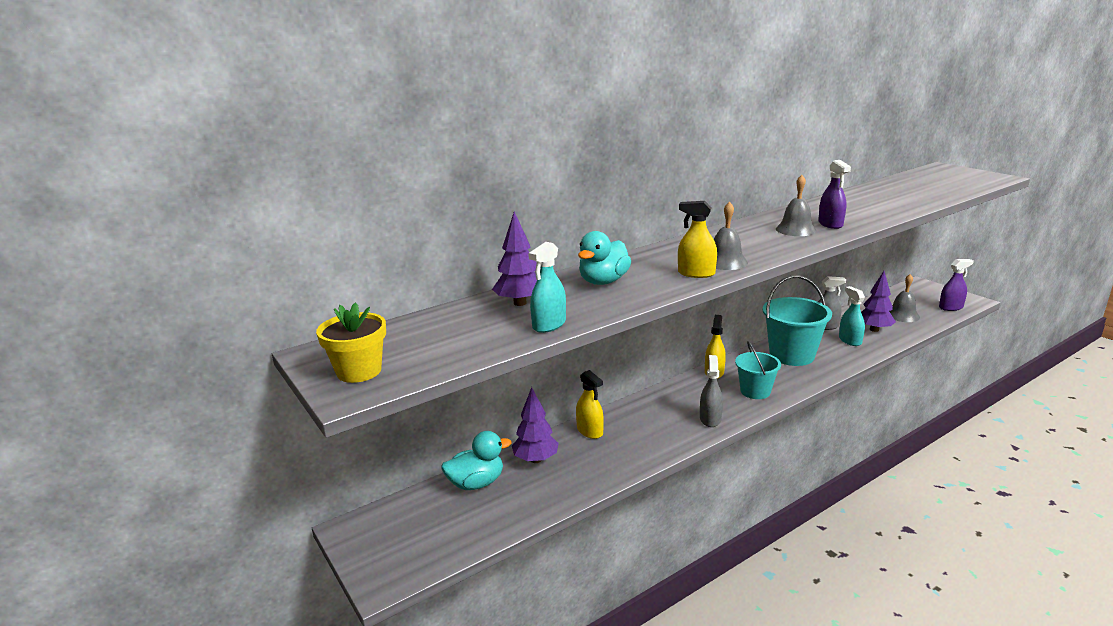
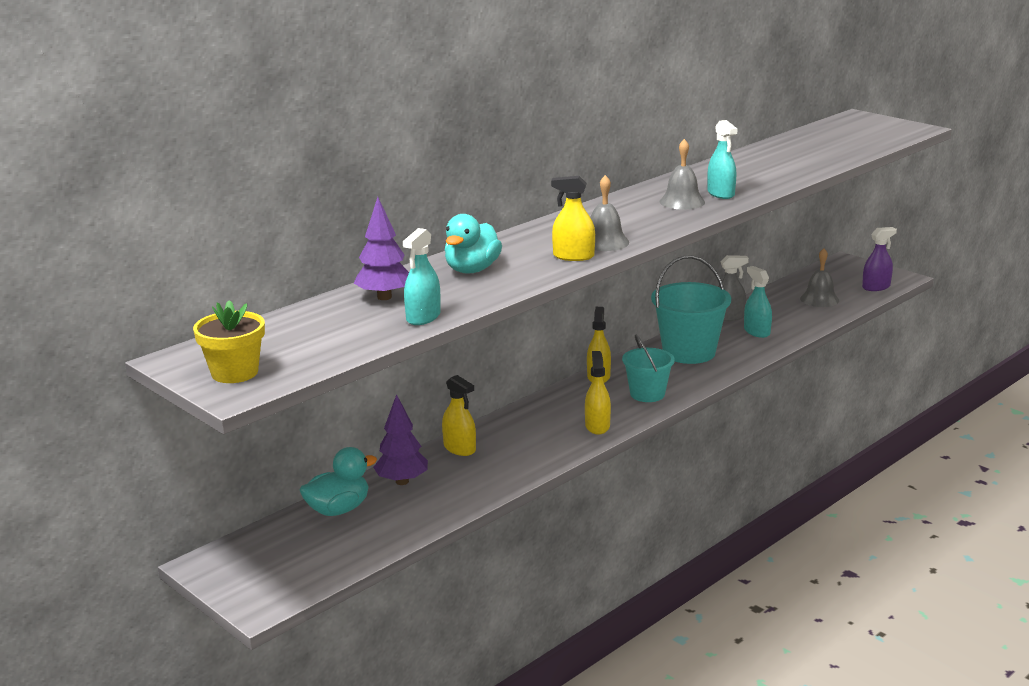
camera: 10 degrees left, 0 degrees up
grey spray bottle [700,355,723,427] -> yellow spray bottle [585,351,611,435]
purple spray bottle [818,160,851,229] -> turquoise spray bottle [707,120,737,199]
purple tree [861,271,896,332] -> none

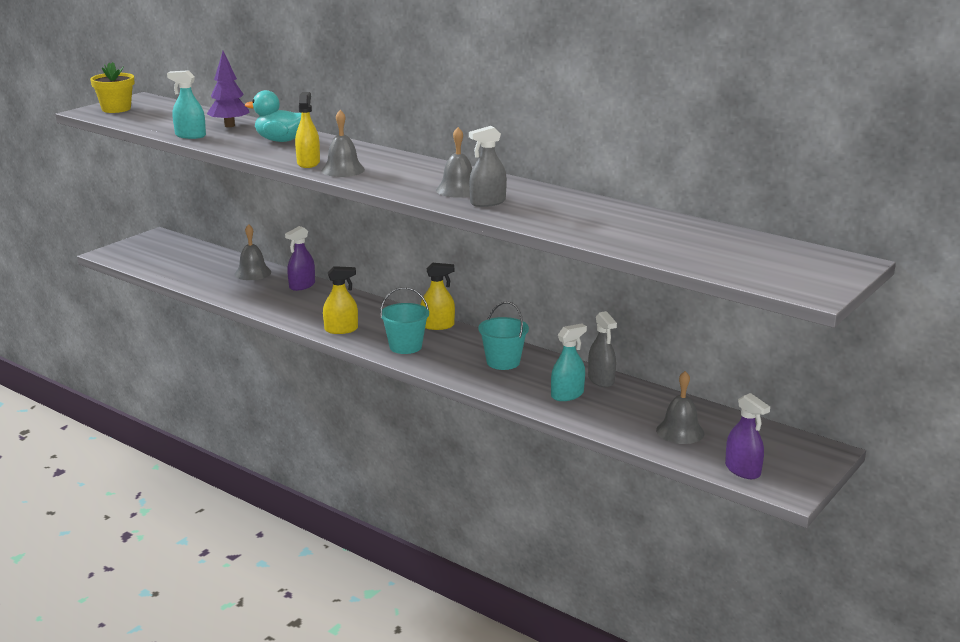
camera: 80 degrees right, 0 degrees up
turquoise duck [300,447,377,516] -> none
purple tree [373,394,428,485] -> grey bell [235,224,271,280]
yellow spray bottle [442,375,476,456] -> purple spray bottle [285,226,315,291]
turquoise bucket [651,255,731,364] -> turquoise bucket [478,301,529,370], size x0.62
turquoise spray bottle [707,120,737,199] -> grey spray bottle [469,126,507,207]

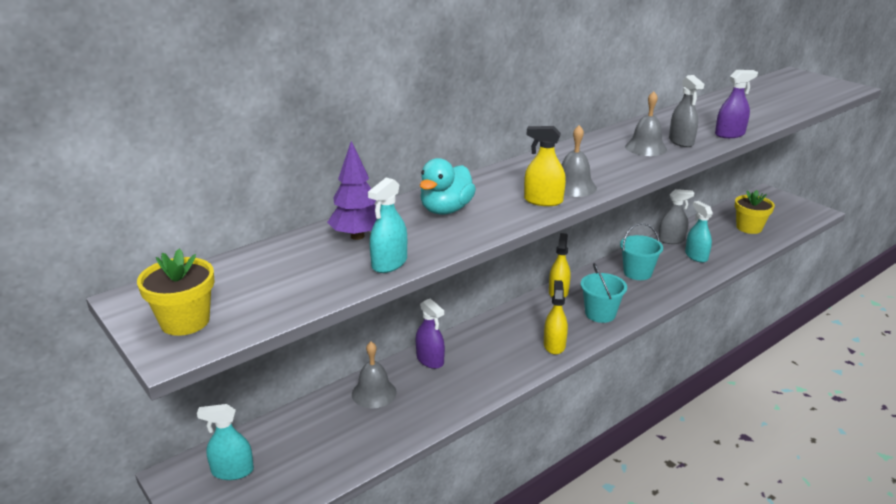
camera: 75 degrees left, 5 degrees up
grey bell [656,371,705,444] -> yellow flower pot [735,190,775,234]
purple spray bottle [725,393,770,479] -> purple spray bottle moved to [715,70,758,138]
none -> turquoise spray bottle [197,404,254,480]

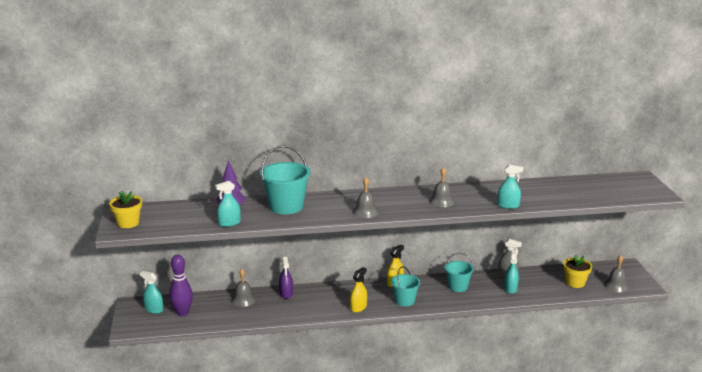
camera: 30 degrees right, 5 degrees down
turquoise duck [420,158,476,215] -> turquoise bucket [260,145,311,214]
yellow spray bottle [524,126,566,206] -> none
grey spray bottle [669,75,704,147] -> none
purple spray bottle [715,70,758,138] -> turquoise spray bottle [497,164,523,209]
none -> purple bowling pin [169,255,193,316]
none -> grey bell [604,255,629,292]

